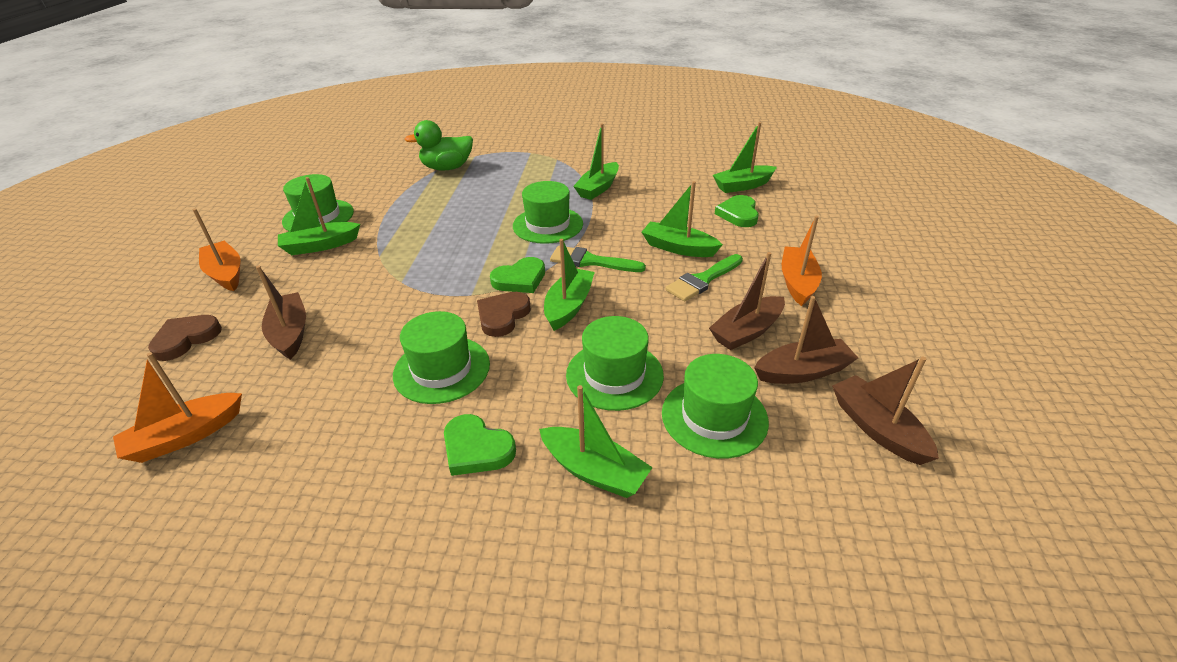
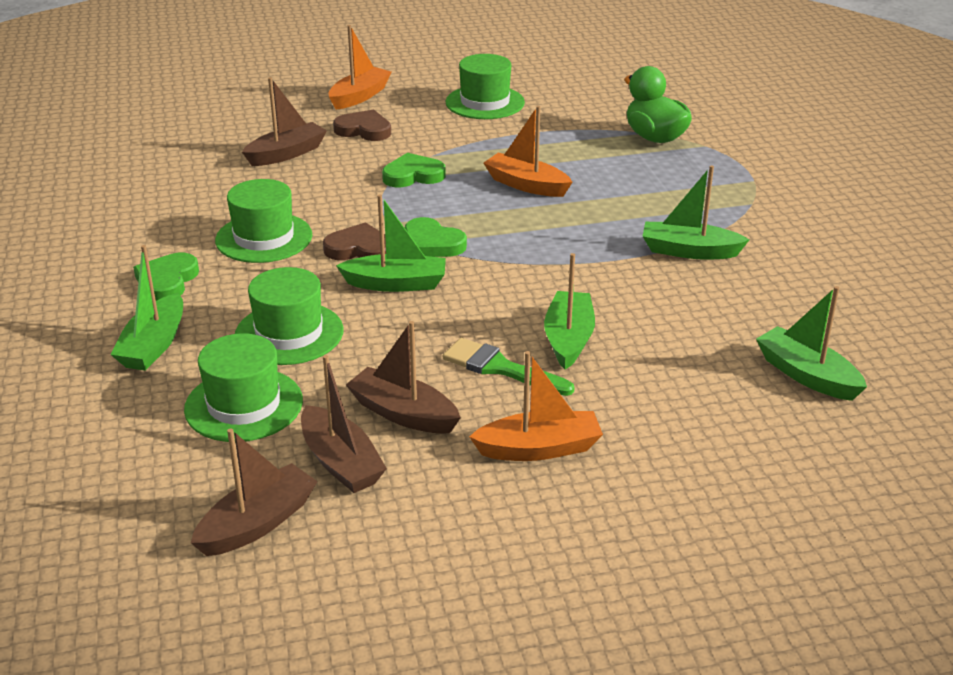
camera: 70 degrees right, 5 degrees down
orange boat [113,352,242,463] -> orange boat moved to [484,106,572,197]
brown heart [148,315,222,361] -> brown heart moved to [333,109,391,141]
green boat [278,177,360,255] -> none
green hat [513,181,583,244] -> none
green brush [550,246,646,272] -> none
green heart [715,195,759,227] -> green heart moved to [382,153,446,187]

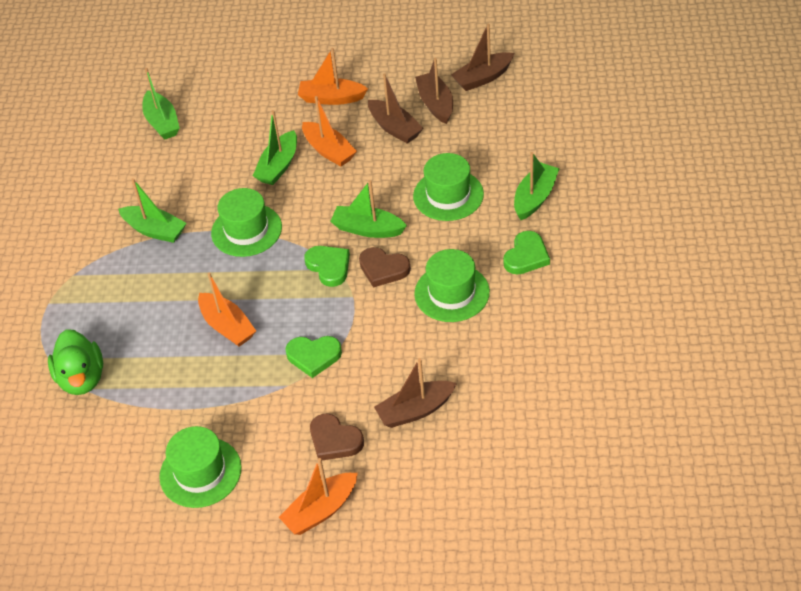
camera: 160 degrees left, 15 degrees up
green hat [184,333,303,442] -> green hat moved to [211,188,282,257]
green brush [443,338,575,396] -> orange boat [302,96,357,167]

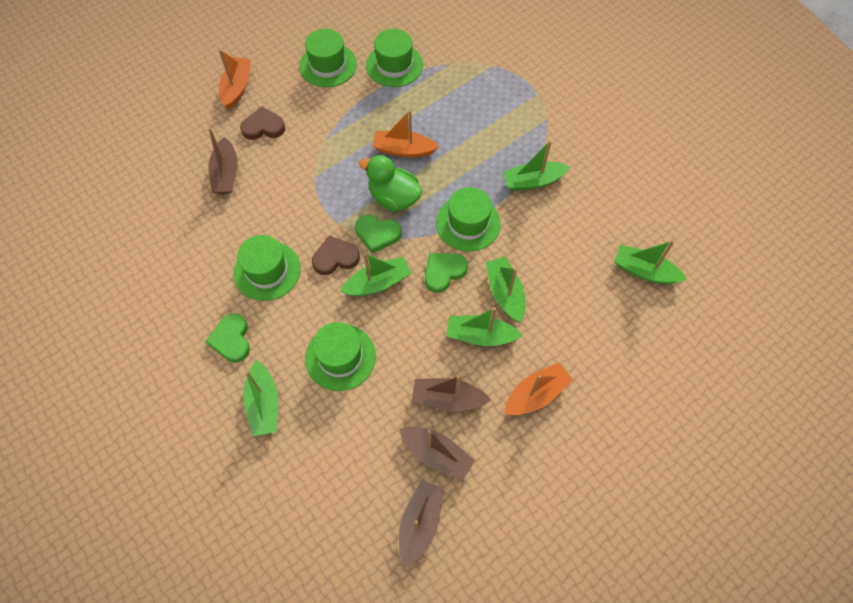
camera: 135 degrees right, 15 degrees up
green duck [48,329,103,395] -> green duck moved to [359,155,422,211]
green heart [285,336,342,378] -> green heart moved to [425,253,468,293]
orange boat [302,96,357,167] -> green boat [446,307,523,346]
brown boat [374,358,457,428] -> brown boat turned 150 degrees clockwise [208,128,238,194]
none -> green hat [366,29,423,87]

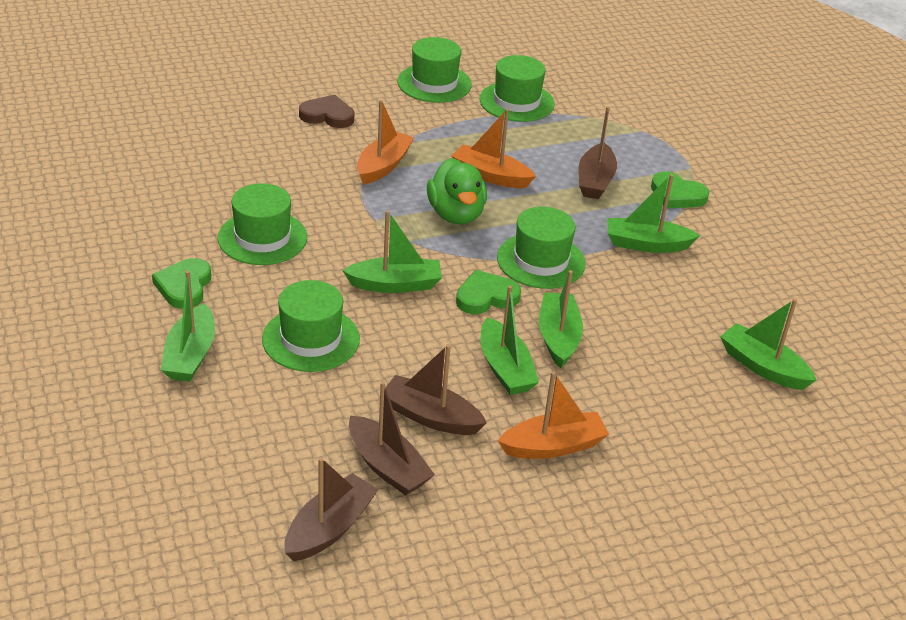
camera: 15 degrees right, 25 degrees down
brown boat [208,128,238,194] -> brown boat moved to [579,106,617,199]
orange boat [219,49,251,110] -> orange boat moved to [357,100,414,184]
brown heart [312,235,360,275] -> none
green heart [355,215,402,253] -> green heart moved to [651,171,709,208]
green duck [359,155,422,211] -> green duck turned 150 degrees counterclockwise [427,158,487,224]
green boat [446,307,523,346] -> green boat turned 135 degrees counterclockwise [481,285,539,395]

